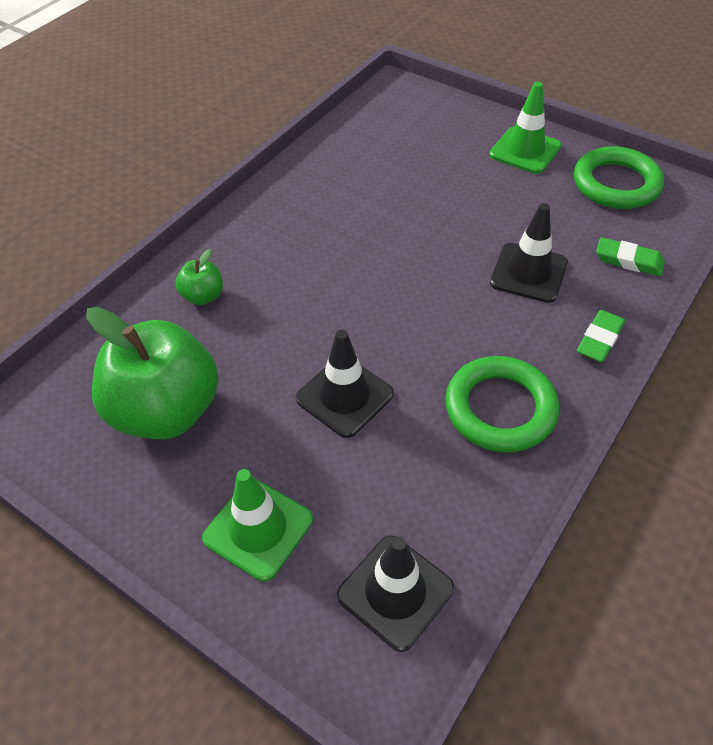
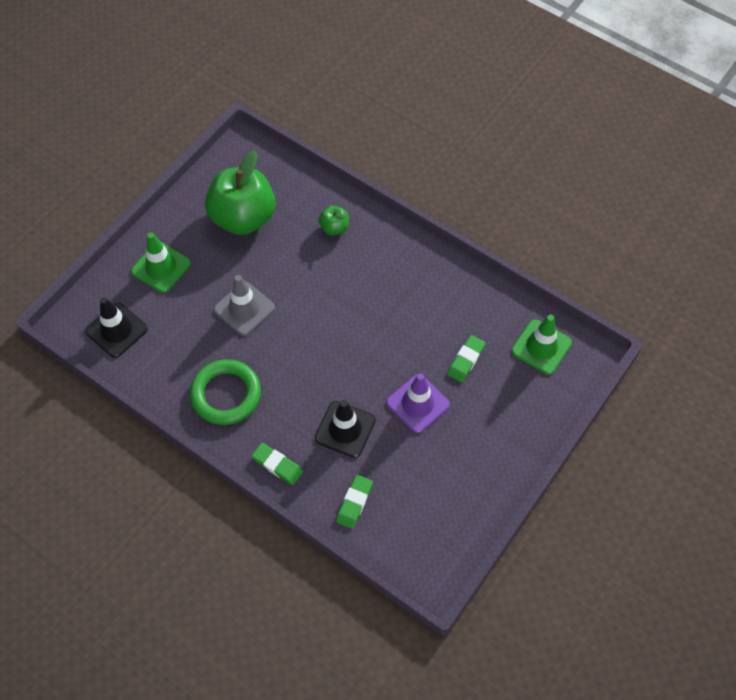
camera: 90 degrees right, 10 degrees up
black traffic cone [295,330,394,438] -> grey traffic cone [214,275,275,336]
green traffic cone [489,82,562,174] -> green traffic cone moved to [511,315,572,375]
green ring [574,147,664,209] -> none
none -> purple traffic cone [386,373,450,433]
none -> green eraser [447,335,486,382]

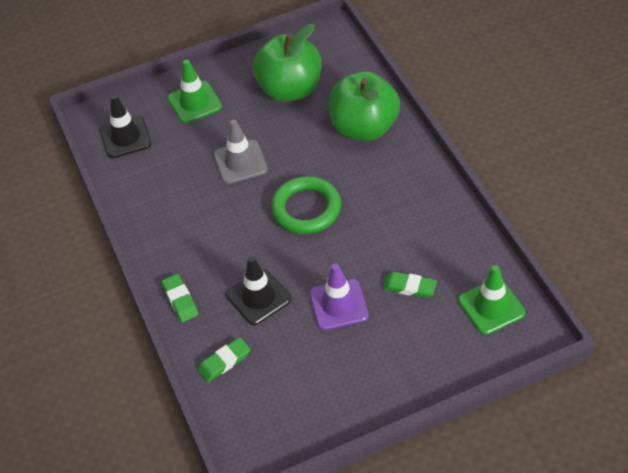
camera: 35 degrees right, 10 degrees down
green ring [190,359,261,425] -> green ring moved to [271,176,341,234]
green apple [318,206,349,236] -> green apple [329,71,400,141], size x2.26
green eraser [447,335,486,382] -> green eraser turned 45 degrees clockwise [382,272,437,298]

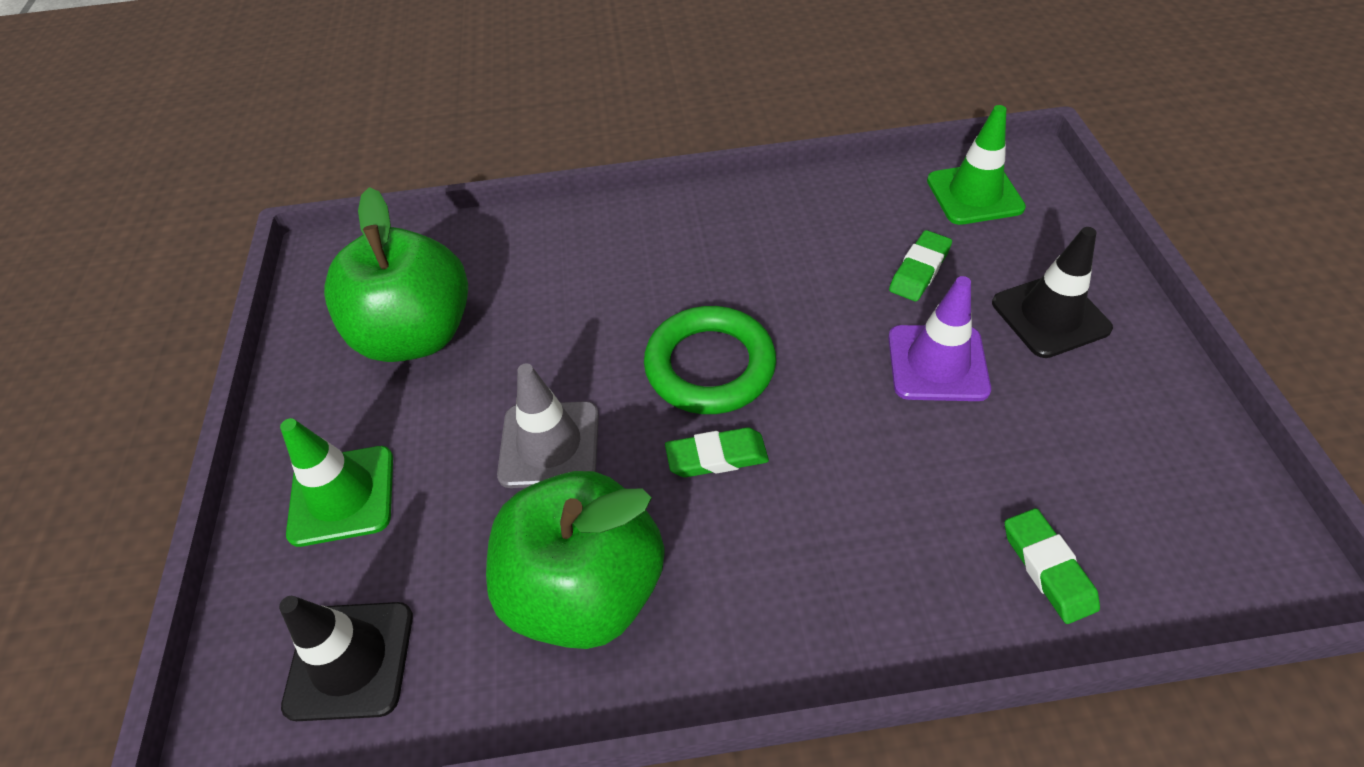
camera: 75 degrees left, 0 degrees up
green eraser [162,274,198,322] -> green eraser moved to [665,427,769,477]
black traffic cone [226,256,291,325] -> black traffic cone moved to [992,227,1113,358]
green apple [329,71,400,141] -> green apple moved to [486,471,665,649]

